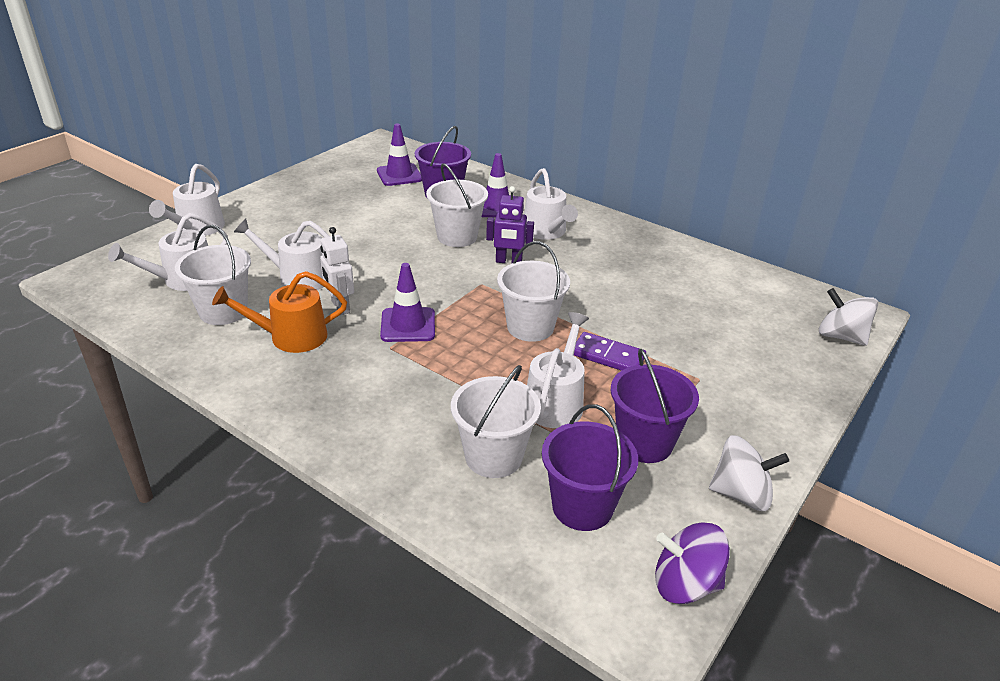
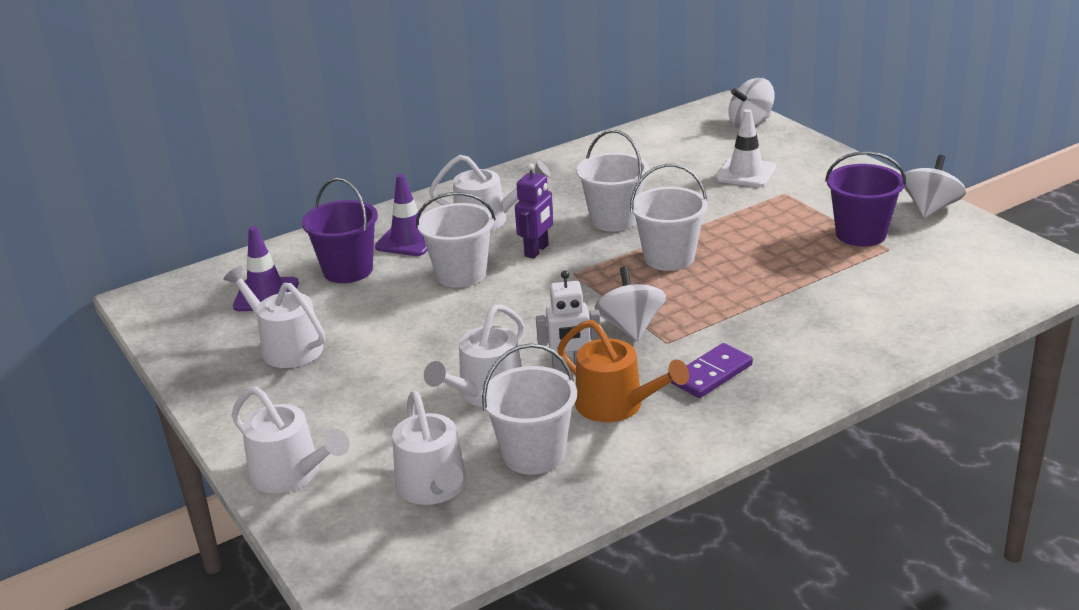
camera: 65 degrees left, 5 degrees down
orange watering can [212,271,347,353] -> orange watering can turned 60 degrees counterclockwise [557,320,689,422]
purple traffic cone [380,263,435,342] -> white spinning top [594,267,666,341]
white bucket [451,365,541,478] -> white bucket moved to [576,130,649,232]
white watering can [527,312,589,428] -> white watering can moved to [223,266,325,368]
purple bucket [542,405,638,531] -> none
purple domino [574,332,646,371] -> purple domino moved to [671,343,753,398]
purple spinning top [655,522,730,604] -> none
none -> white traffic cone [716,109,776,187]

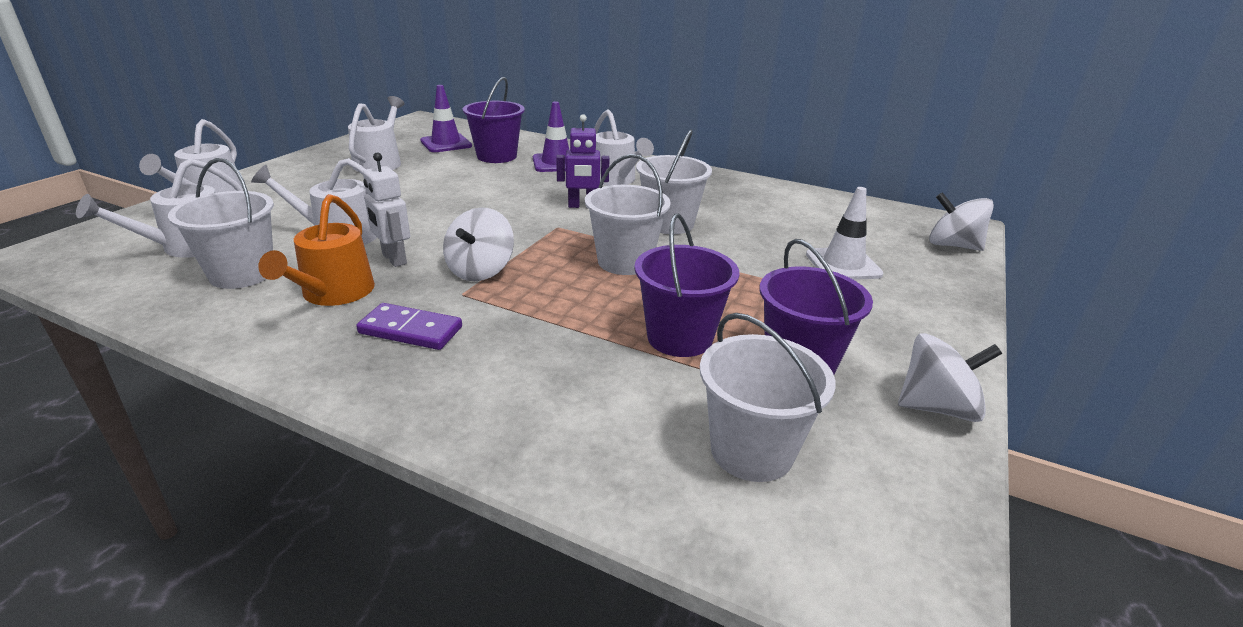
camera: 55 degrees right, 0 degrees up
white bucket [416,192,496,288] -> white bucket moved to [700,313,836,482]
white spinning top [594,267,666,341] -> white spinning top turned 150 degrees clockwise [443,207,514,281]
none -> purple bucket [634,213,740,357]

